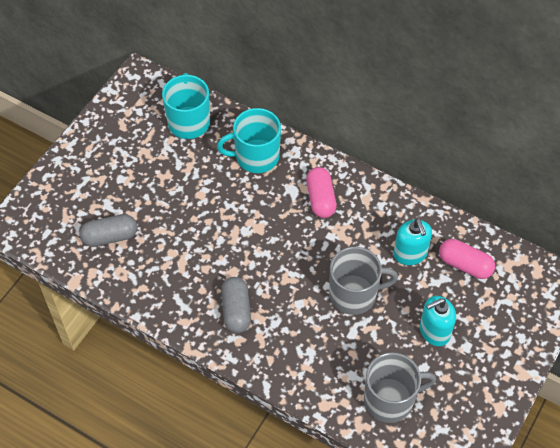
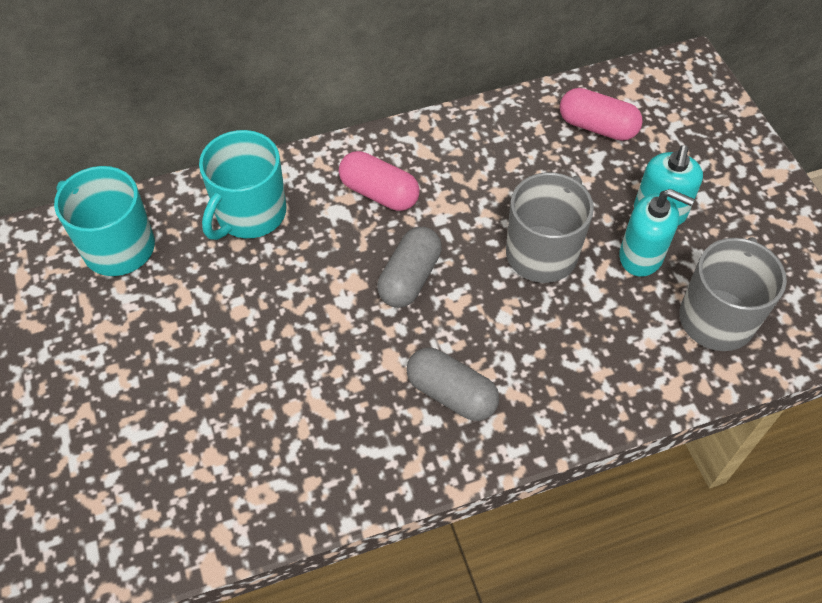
camera: 50 degrees left, 0 degrees up
grey capsule [80,214,137,247] -> grey capsule moved to [377,227,442,308]
turquoise soap dispenser [394,219,432,265] -> turquoise soap dispenser moved to [619,189,694,277]
pink capsule [439,239,495,279] -> pink capsule turned 45 degrees clockwise [560,88,643,141]

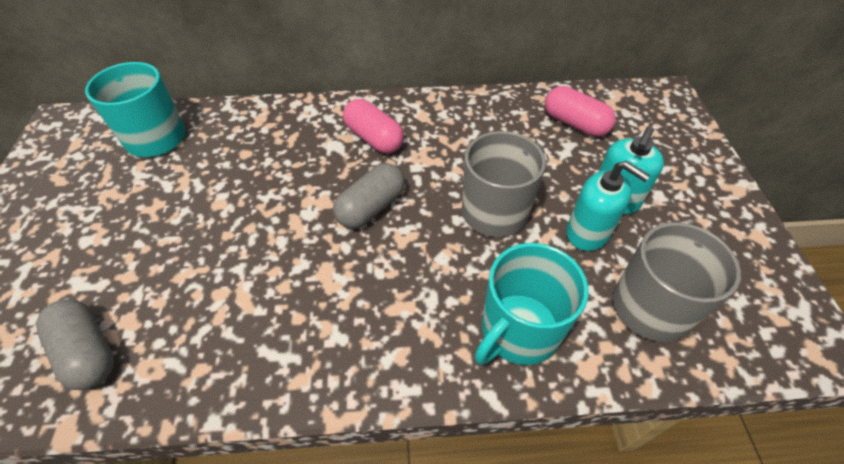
camera: 15 degrees right, 5 degrees down
turquoise mug [199,130,286,240] -> turquoise mug moved to [475,243,589,365]
grey capsule [406,347,499,421] -> grey capsule moved to [36,299,114,390]

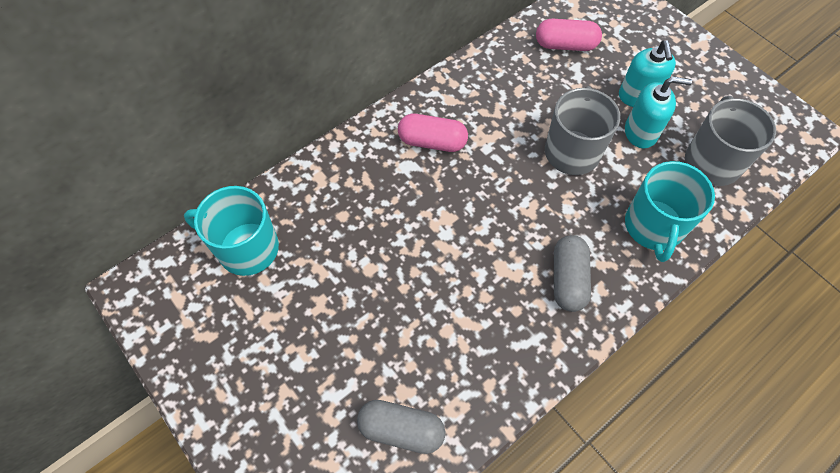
camera: 35 degrees left, 10 degrees up
grey capsule [333,163,405,229] -> grey capsule moved to [554,235,591,312]

